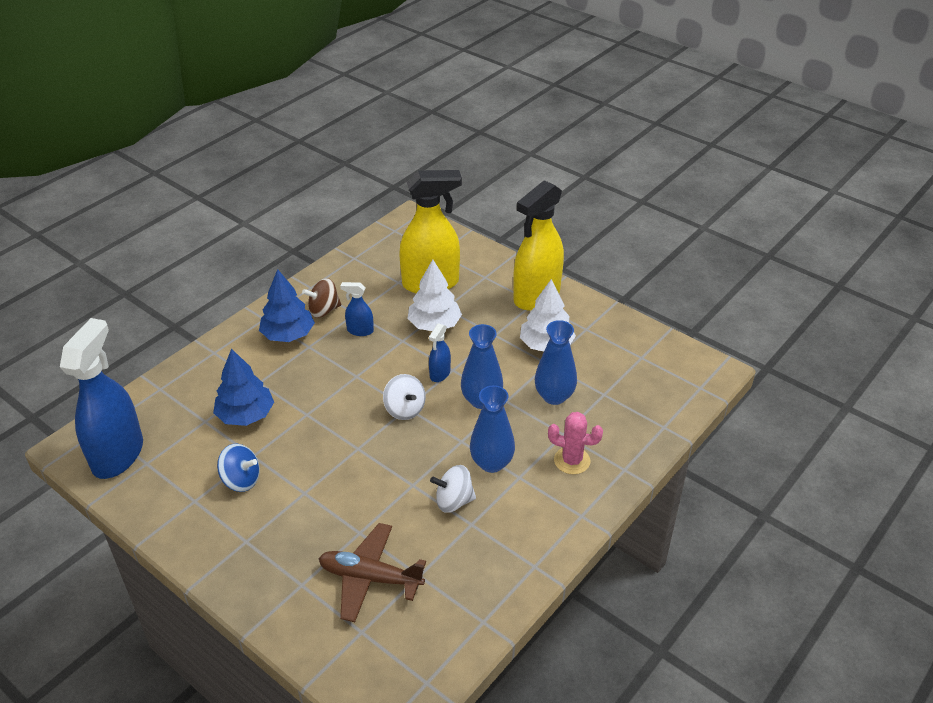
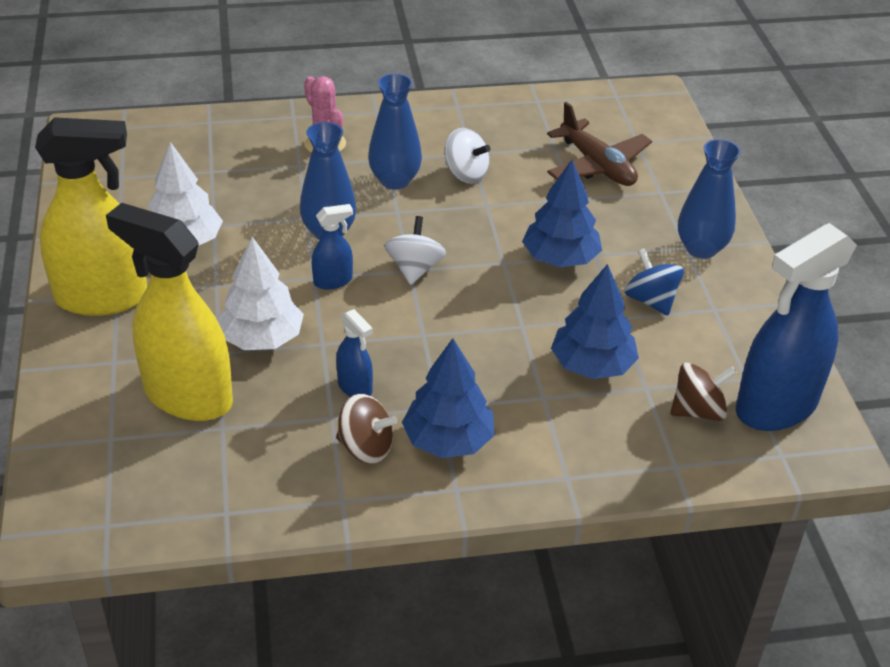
camera: 140 degrees left, 0 degrees up
blue vase [535,320,577,405] -> blue vase moved to [678,139,741,259]
none -> blue tree [522,160,602,267]
none -> brown spinning top [670,363,737,421]

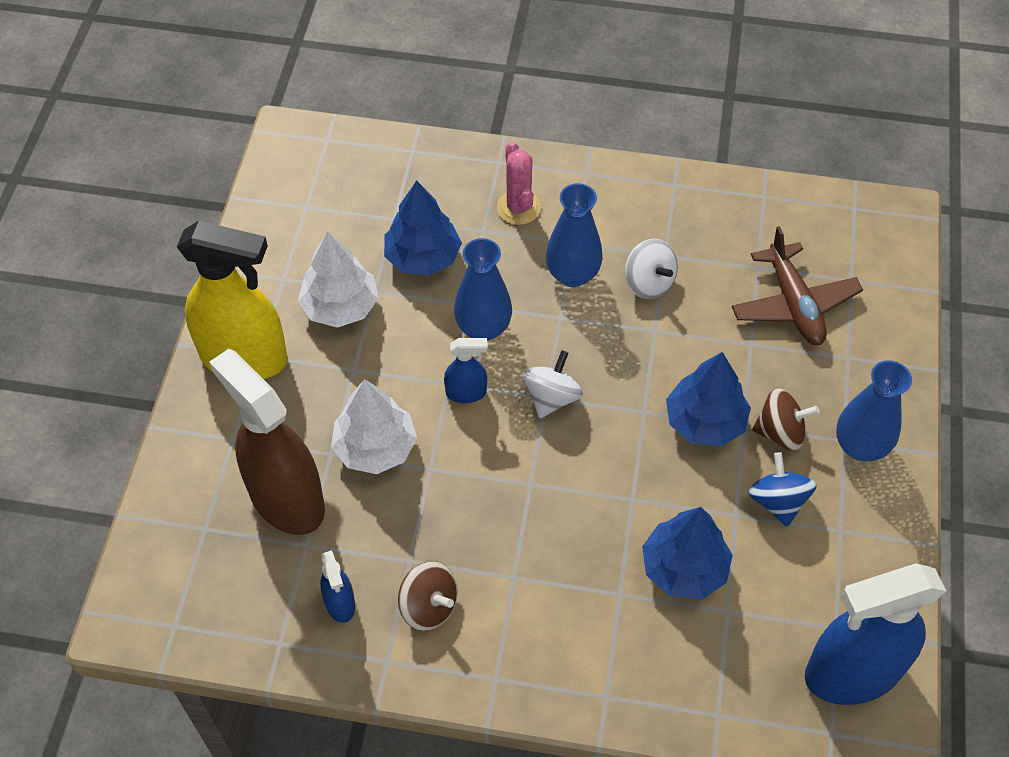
camera: 20 degrees right, 15 degrees up
yellow spray bottle [106,203,233,421] -> brown spray bottle [209,349,325,535]
blue spray bottle [336,309,373,397] -> blue spray bottle moved to [320,550,355,623]
blue tree [402,338,494,458] -> blue tree moved to [384,180,462,276]
brown spinning top [670,363,737,421] -> brown spinning top moved to [752,388,819,451]

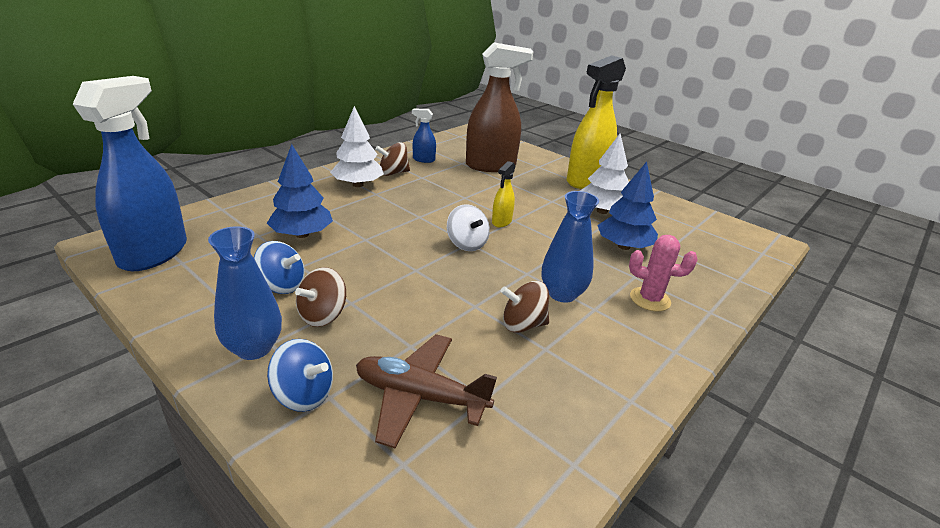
camera: 120 degrees right, 25 degrees down
white tree [331,379,417,474] -> white tree moved to [330,106,384,187]
blue spray bottle [444,338,488,403] -> yellow spray bottle [492,161,515,227]
blue vase [454,238,512,341] -> none
white spinning top [625,239,678,299] -> brown spinning top [501,281,549,333]
blue tree [666,352,751,447] -> none
none -> blue spinning top [267,339,333,412]

